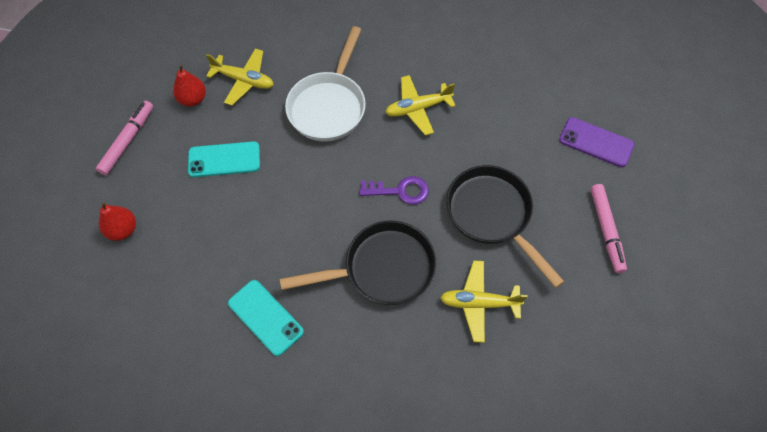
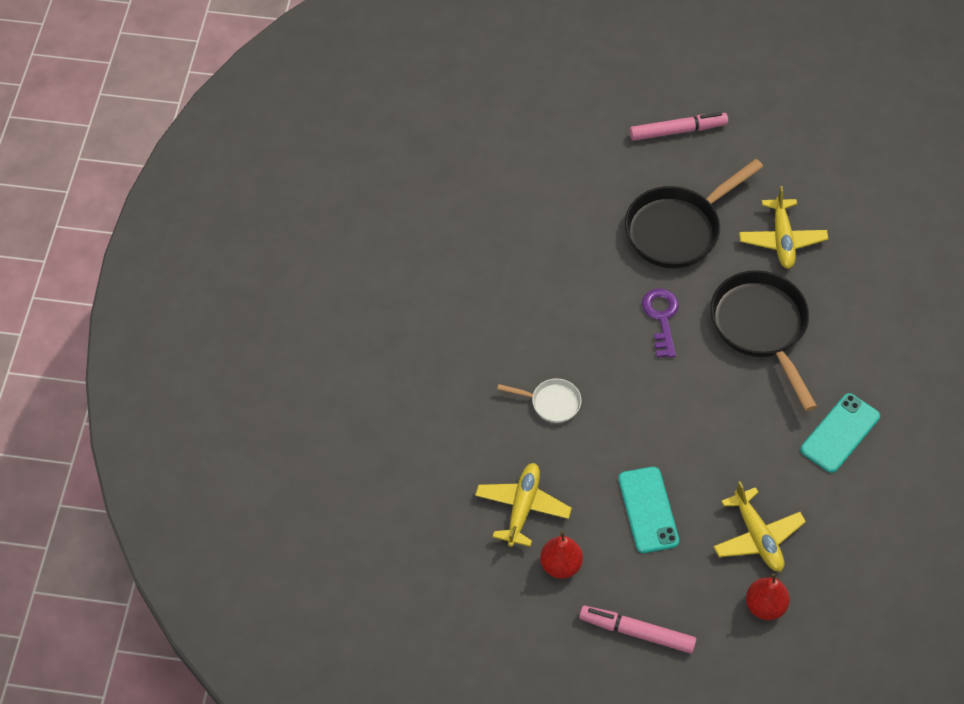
camera: 95 degrees left, 5 degrees down
white pan [285,26,366,142] -> white pan [497,378,582,423], size x0.49
yellow plane [385,75,456,135] -> yellow plane moved to [713,481,806,571]
purple phone [559,117,634,167] -> none

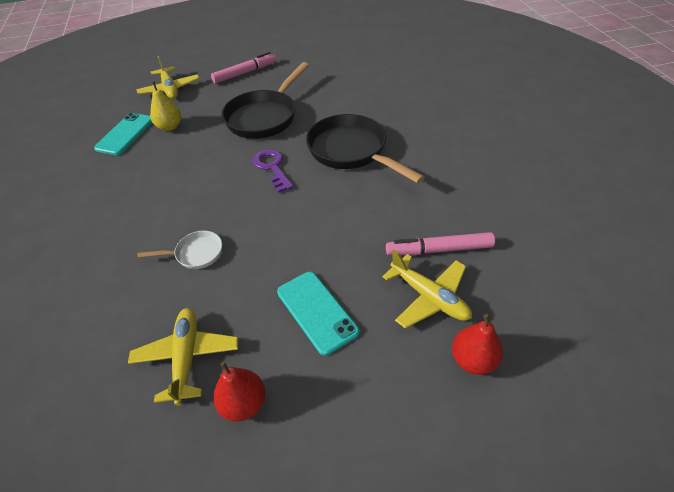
camera: 20 degrees left, 10 degrees down
pink marker [579,606,696,653] -> pink marker moved to [386,232,495,256]
yellow plane [739,186,828,269] -> yellow plane moved to [137,56,200,99]
turquoise phone [801,393,880,473] -> turquoise phone moved to [94,113,152,155]
none -> yellow pear [150,81,181,131]

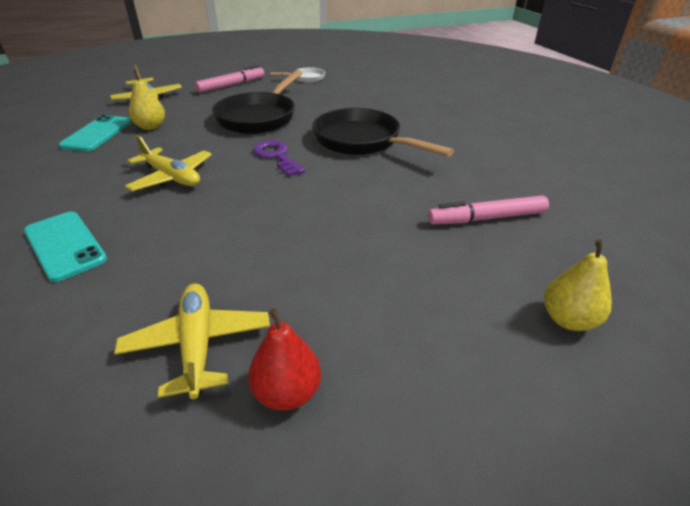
camera: 10 degrees left, 10 degrees down
white pan [137,231,222,269] -> white pan moved to [270,67,325,83]
turquoise phone [277,272,359,356] -> turquoise phone moved to [24,211,107,282]
yellow plane [382,249,472,329] -> yellow plane moved to [125,135,212,191]
red pear [452,314,503,375] -> yellow pear [544,239,612,331]

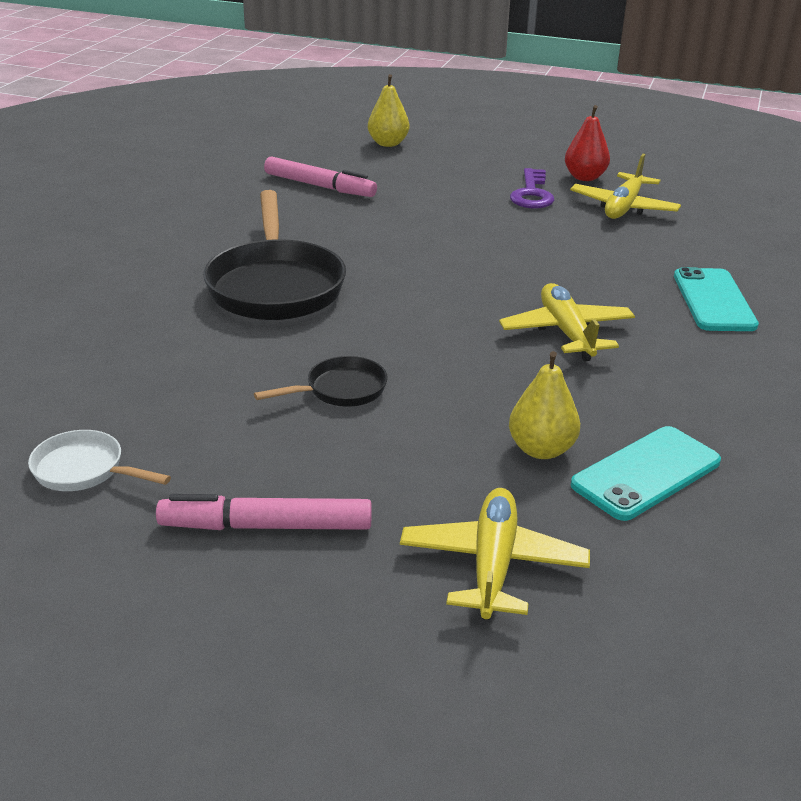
camera: 140 degrees left, 5 degrees down
black pan [212,70,302,134] -> black pan [254,356,388,407], size x0.49
purple key [253,140,305,176] -> purple key moved to [510,168,554,209]

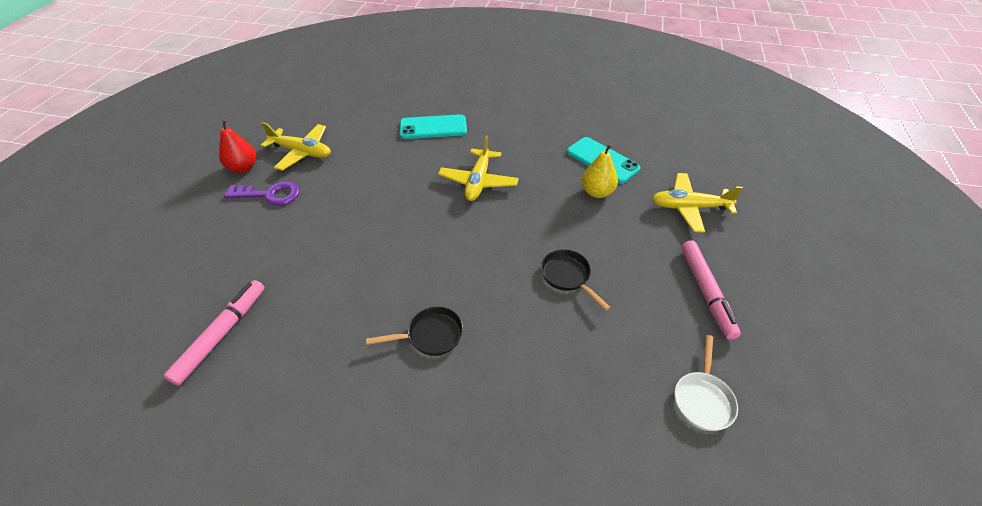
camera: 95 degrees left, 15 degrees up
black pan [203,190,346,320] -> black pan [366,307,463,356], size x0.49
yellow pear [368,74,409,147] -> none
yellow plane [499,283,635,361] -> yellow plane turned 60 degrees counterclockwise [438,135,519,201]

